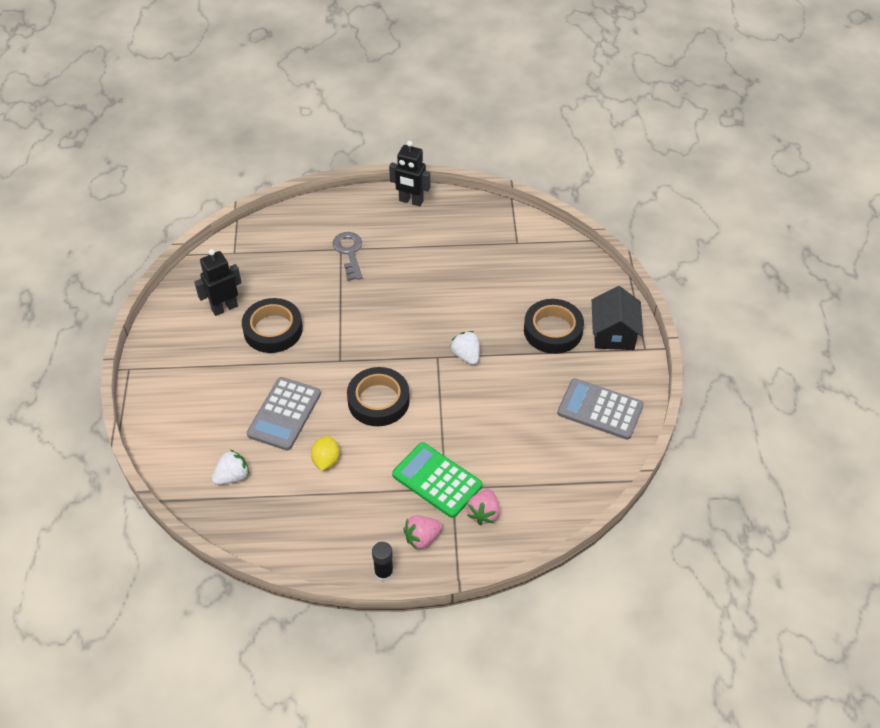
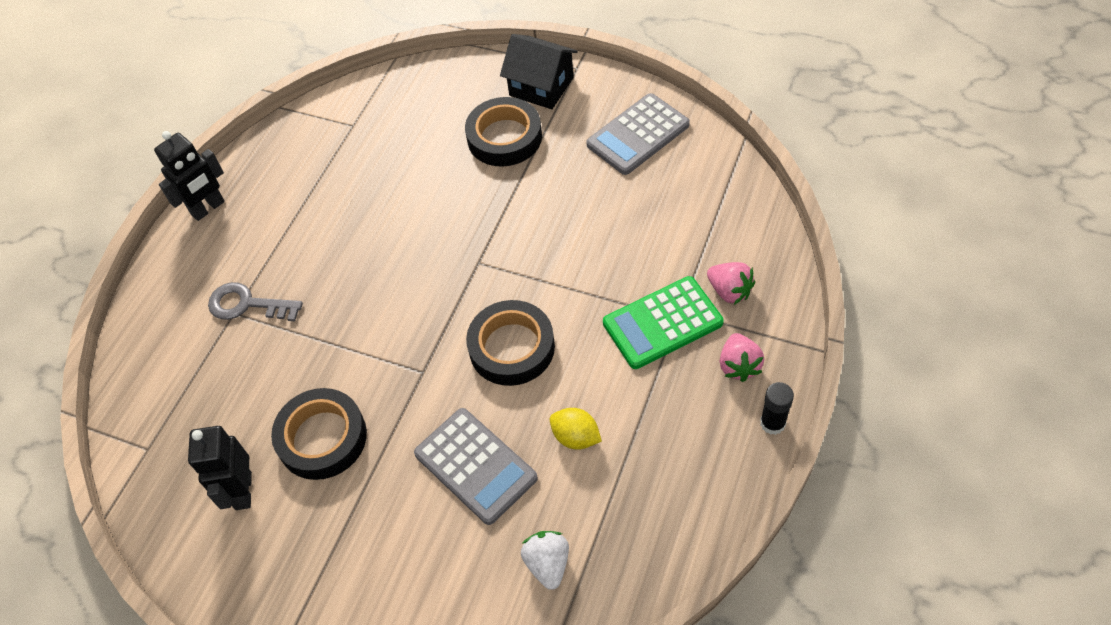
camera: 60 degrees left, 5 degrees up
white strawberry [450,331,479,365] -> none

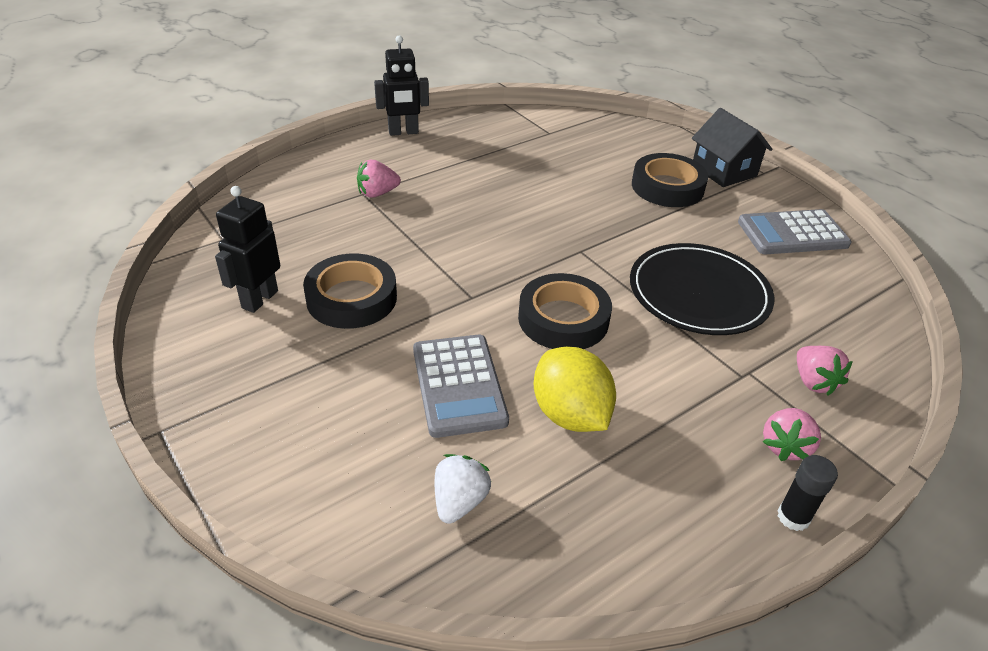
camera: 25 degrees right, 15 degrees down
grey key [208,282,303,321] -> pink strawberry [357,160,401,198]
yellow lemon [549,408,602,450] -> yellow lemon [534,347,616,432], size x1.67
green calculator [603,276,724,369] -> none
none -> black plate [630,243,774,335]

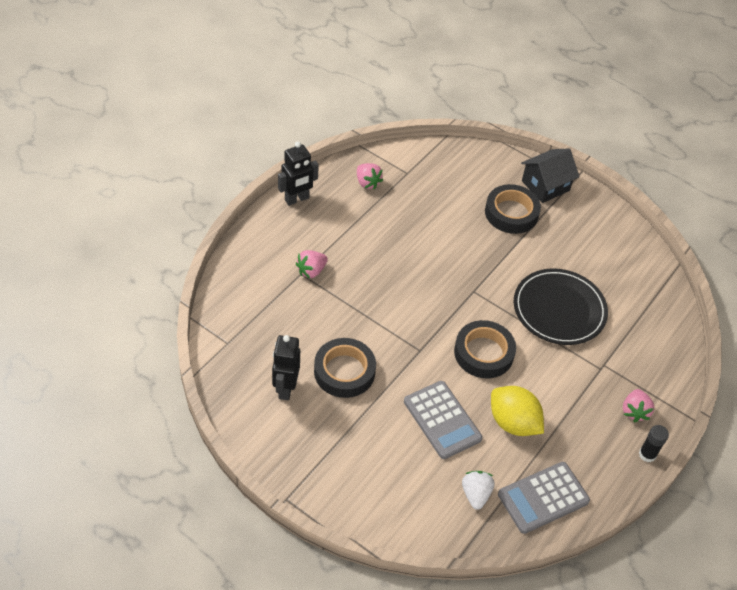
camera: 20 degrees left, 10 degrees up
black house [692,108,773,187] -> black house turned 75 degrees counterclockwise [521,148,579,203]
grey calculator [738,209,851,254] -> grey calculator moved to [498,462,590,534]
pink strawberry [797,346,853,396] -> pink strawberry moved to [357,163,383,190]

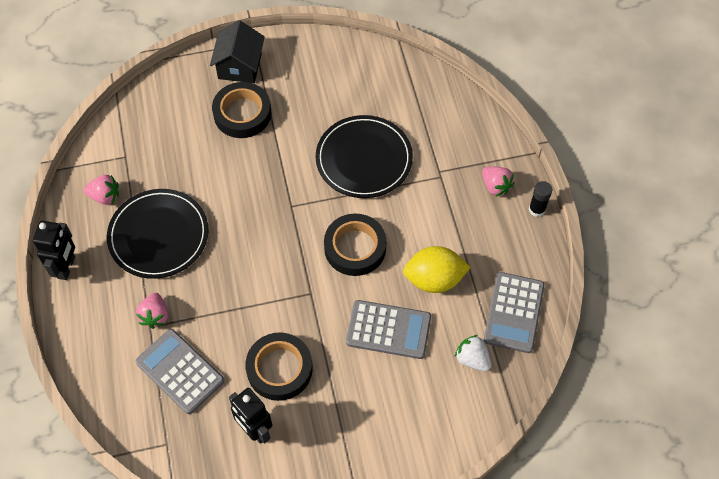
camera: 45 degrees left, 10 degrees up
none -> black plate [107,189,209,279]
none -> grey calculator [135,329,224,414]

